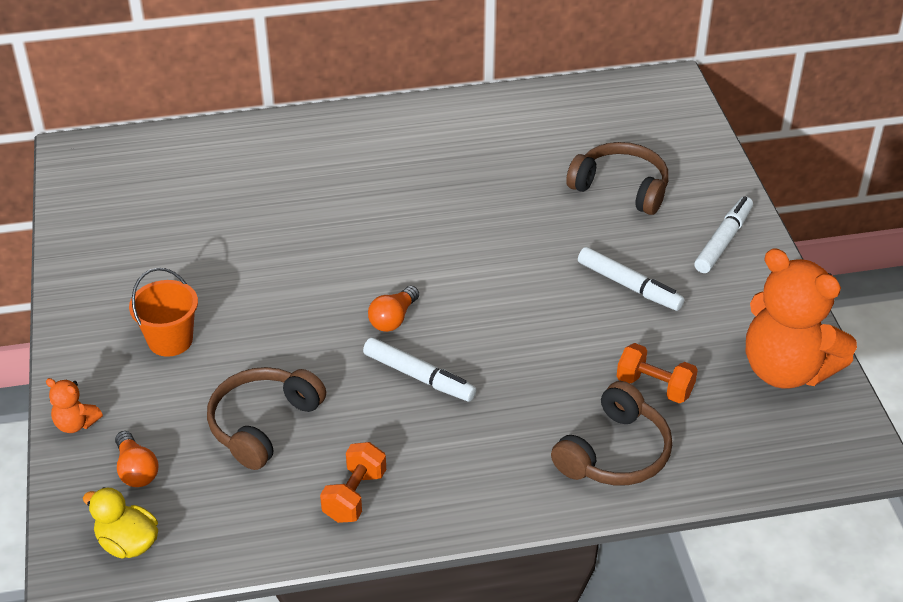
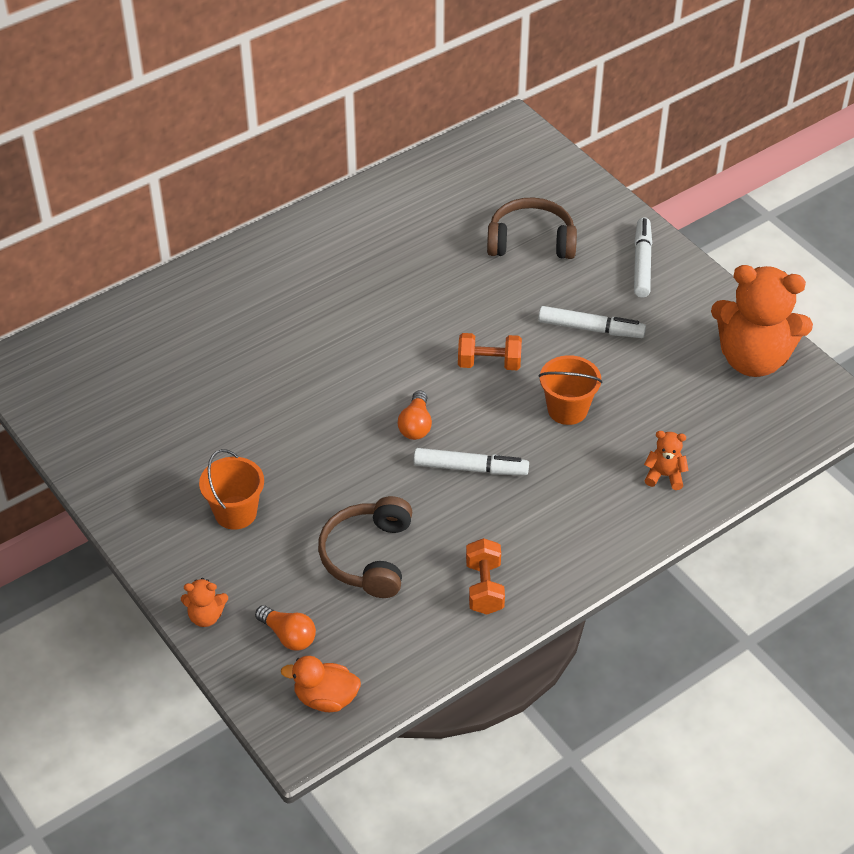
camera: 25 degrees left, 5 degrees up
yellow duck [83,487,158,559] -> orange duck [281,656,361,712]
brown headphones [551,381,673,485] -> orange teddy bear [644,431,689,490]
orange dumbbell [617,343,698,403] -> orange dumbbell moved to [458,333,522,370]
none -> orange bucket [539,355,603,425]

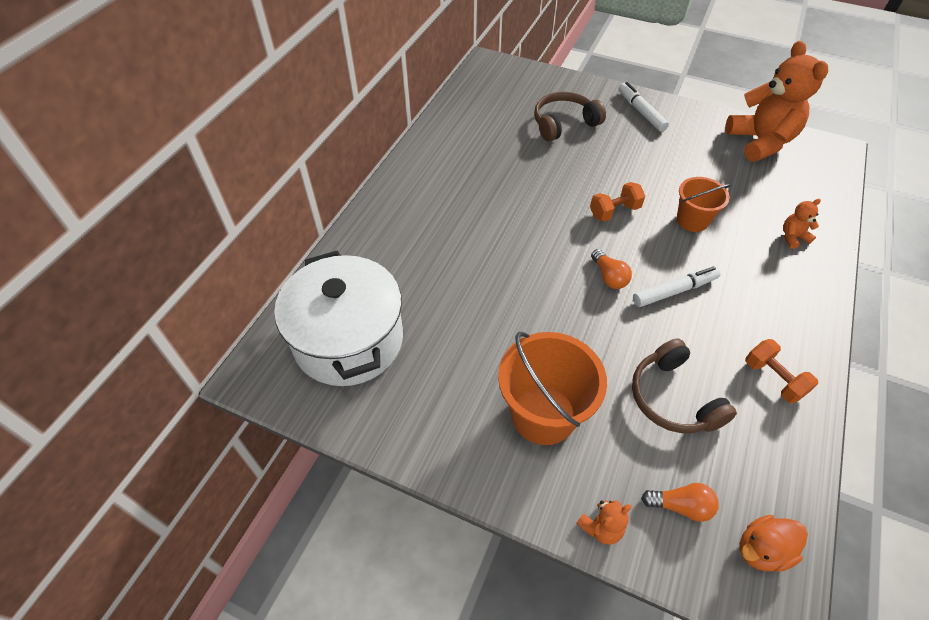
camera: 30 degrees left, 5 degrees up
orange bucket [199,449,264,530] -> orange bucket [498,332,607,445], size x1.64
white marker [538,306,646,338] -> none
orange teddy bear [711,265,813,377] -> orange teddy bear turned 90 degrees counterclockwise [725,41,828,162]
none -> white pot [274,251,403,386]

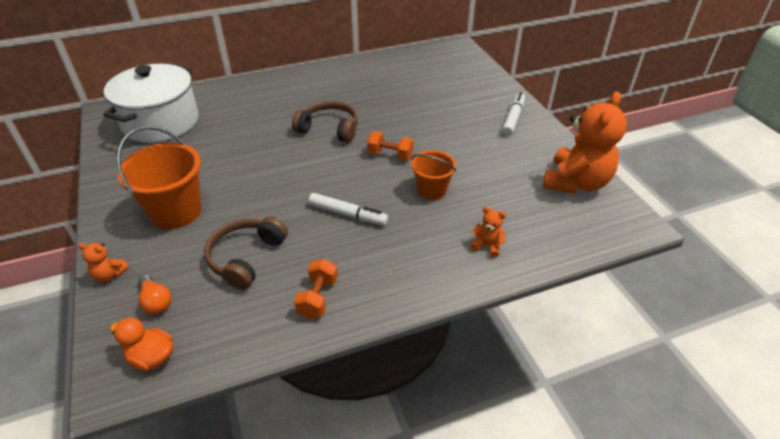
camera: 45 degrees right, 10 degrees down
brown headphones [534,92,606,142] -> brown headphones moved to [292,101,358,143]
orange light bulb [591,249,632,289] -> none

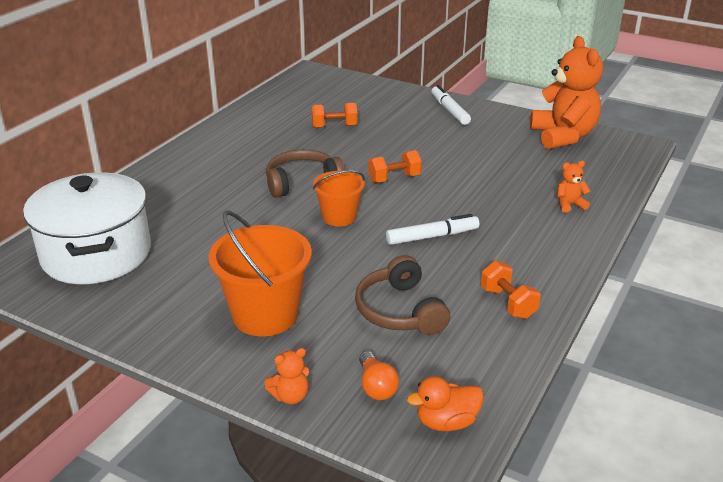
camera: 40 degrees left, 10 degrees down
orange light bulb [138,275,171,314] -> orange light bulb turned 60 degrees clockwise [359,351,399,400]
orange bucket [411,150,456,200] -> orange bucket moved to [313,170,365,226]
none -> orange dumbbell [311,103,358,128]

